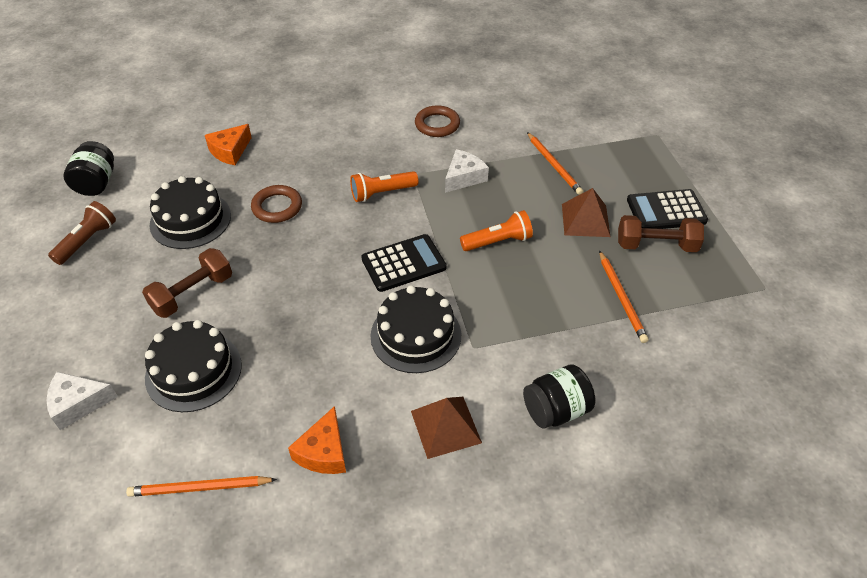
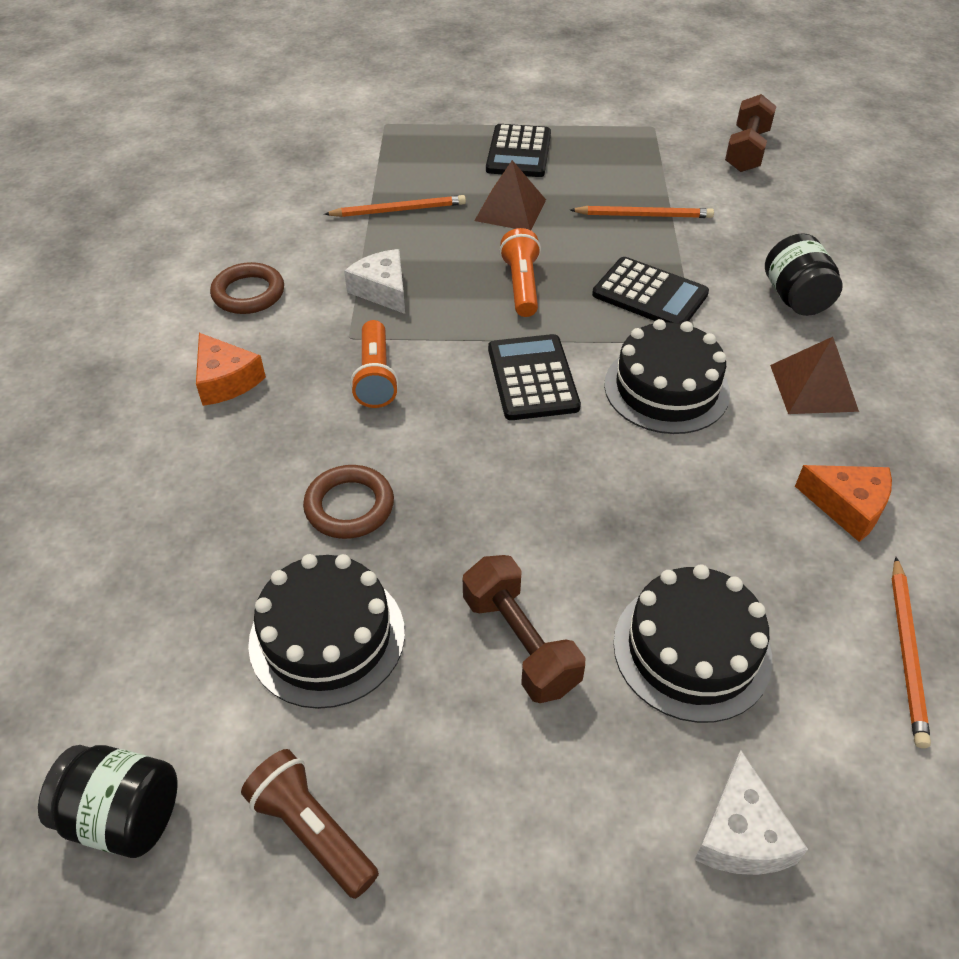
camera: 75 degrees left, 0 degrees up
orange cheese [205,124,252,165] -> orange cheese moved to [196,333,266,406]
brown dumbbell [618,215,704,252] -> brown dumbbell moved to [725,94,776,172]
none -> black calculator [592,257,709,324]

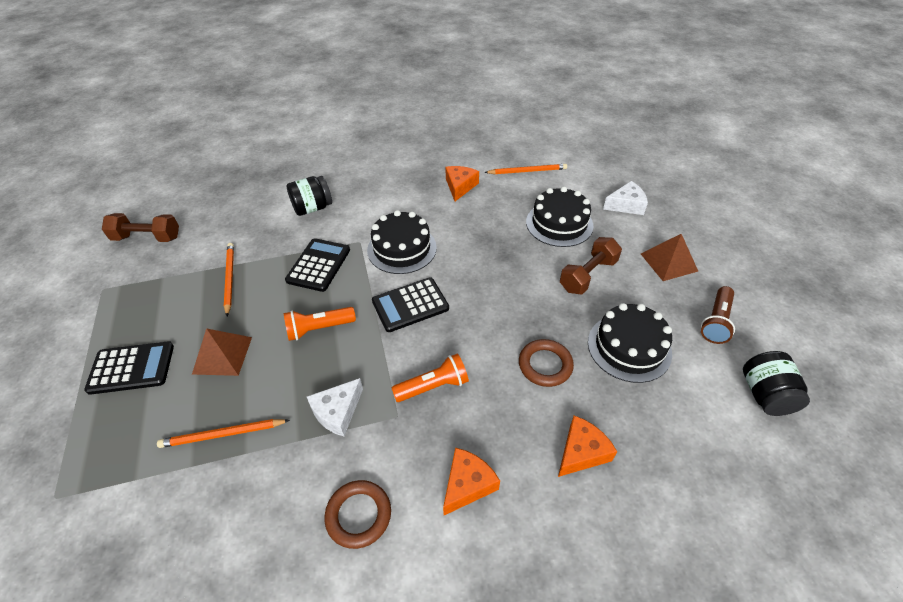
camera: 105 degrees left, 0 degrees up
orange pencil [324,195,466,217] -> orange pencil turned 75 degrees counterclockwise [157,419,290,448]
brown pyramid [770,337,859,414] -> brown pyramid moved to [641,234,698,281]
none -> orange cheese [558,415,617,477]

